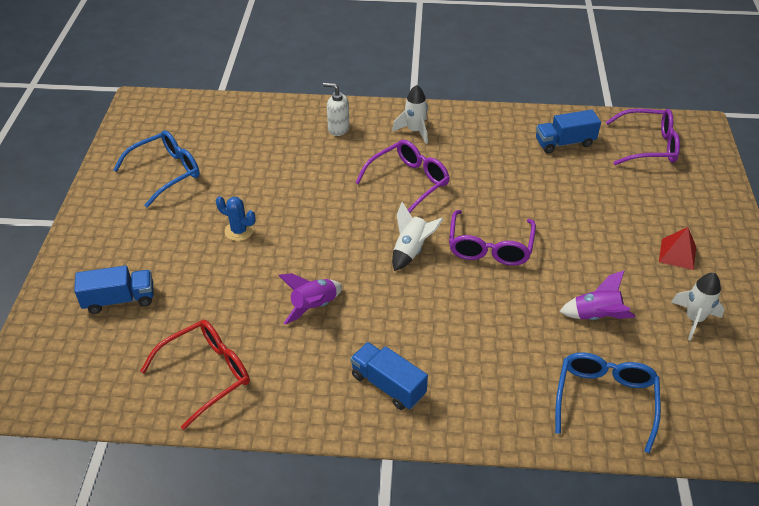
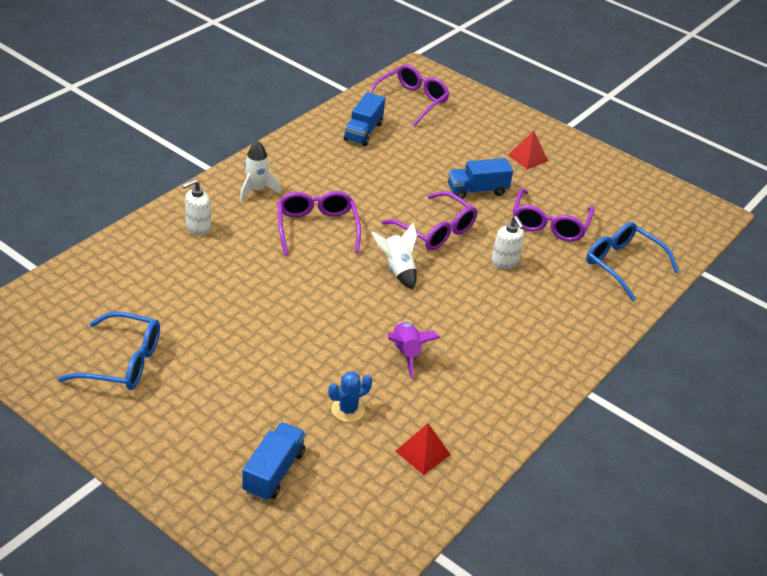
camera: 60 degrees left, 5 degrees down
blue glasses [113,130,200,207] -> blue glasses turned 105 degrees clockwise [58,312,160,390]
red glasses [140,320,250,430] -> red pyramid [395,423,451,475]
blue cactus [216,196,256,241] -> blue cactus moved to [328,371,372,422]
blue truck [350,342,428,410] -> blue truck moved to [448,158,513,199]
purple rocket [559,271,636,320] -> purple glasses [513,188,595,241]
white rocket [671,273,725,341] -> none
none -> white soap dispenser [491,216,525,269]

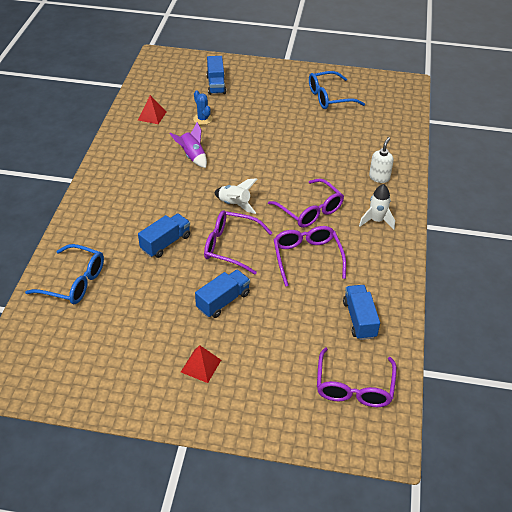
camera: 155 degrees right, 5 degrees up
blue cactus [328,371,372,422] -> blue cactus turned 60 degrees counterclockwise [193,90,213,125]
white soap dispenser [491,216,525,269] -> blue truck [138,213,190,258]
purple glasses [513,188,595,241] -> purple glasses moved to [273,226,346,287]

